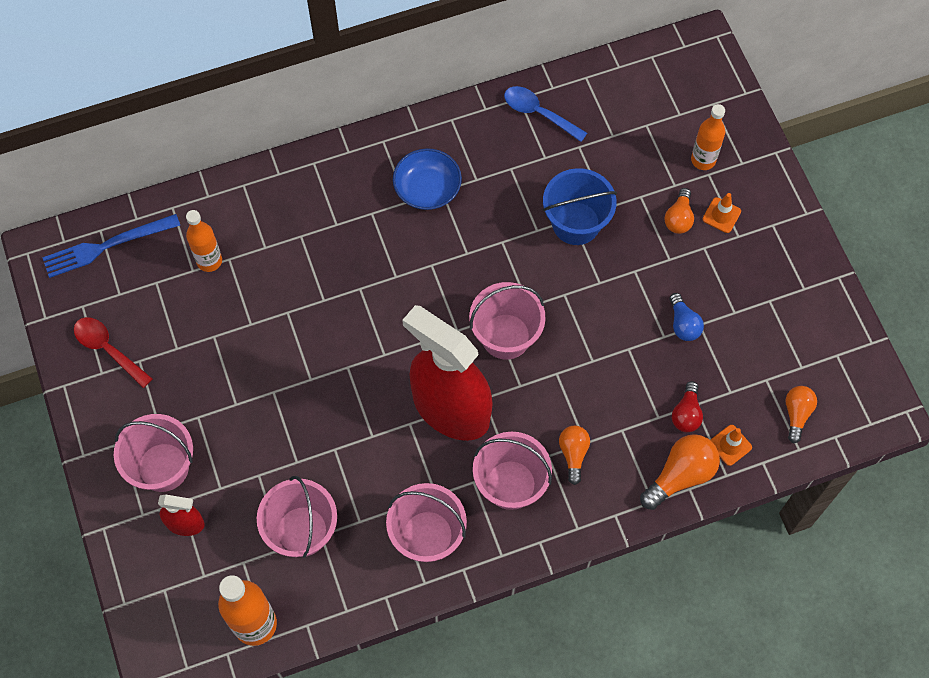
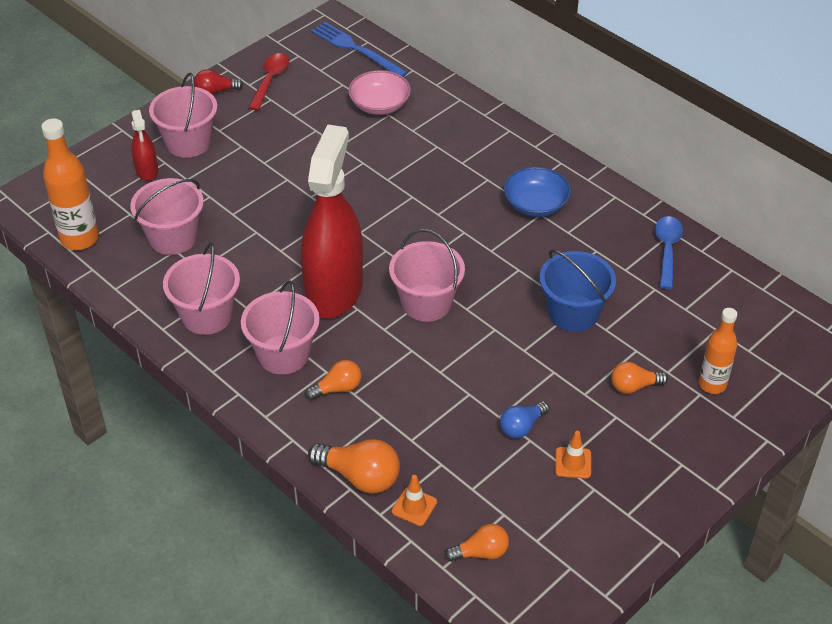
camera: 65 degrees right, 20 degrees down
orange bottle [186,210,222,272] -> pink bowl [348,70,411,115]
red light bulb [672,381,703,432] -> red light bulb moved to [194,69,243,95]
orange traffic cone [703,193,741,233] -> orange traffic cone moved to [555,431,591,478]

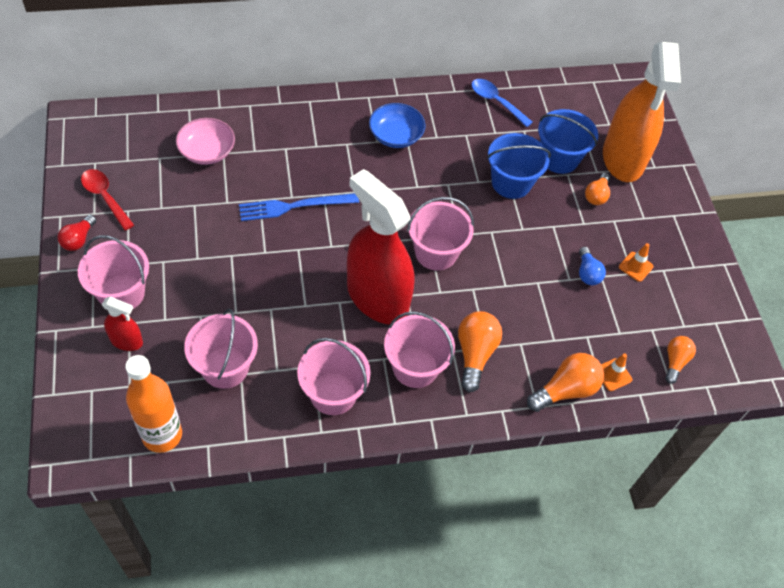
camera: 60 degrees left, 10 degrees up
orange light bulb [305,360,361,400] -> orange light bulb [458,311,502,392], size x1.59
blue fork [311,22,408,77] -> blue fork moved to [239,193,359,221]
orange bottle [699,308,737,394] -> orange spray bottle [603,42,681,182]
none -> blue bucket [538,109,598,174]

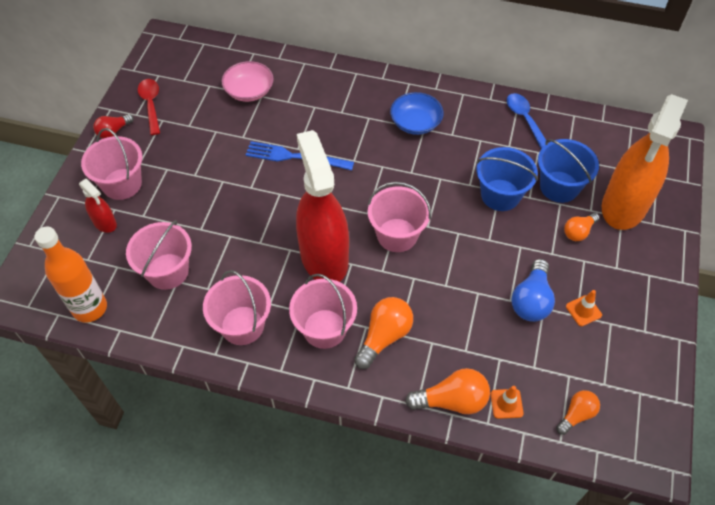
camera: 30 degrees right, 0 degrees up
blue light bulb [579,247,606,285] -> blue light bulb [511,259,555,322], size x1.59

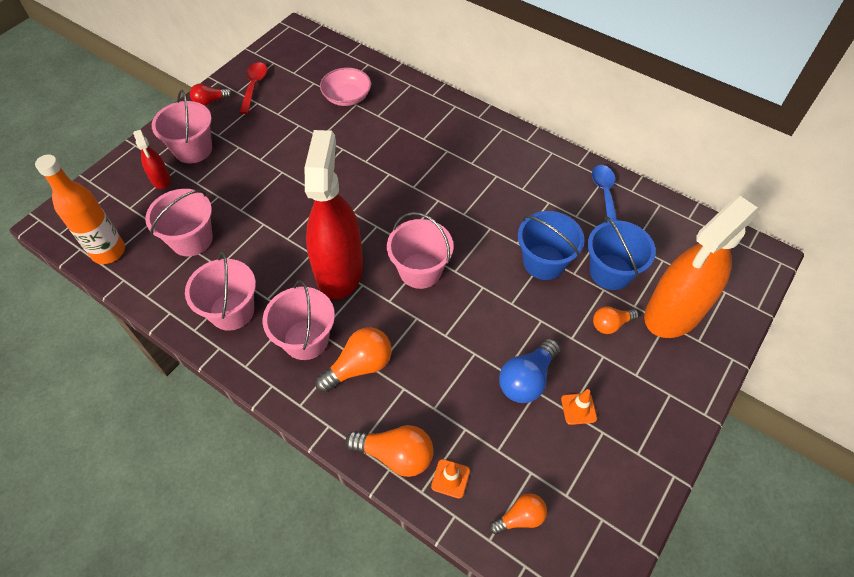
camera: 20 degrees right, 0 degrees up
blue fork [246,141,354,170] -> none
blue bowl [390,92,444,135] -> none

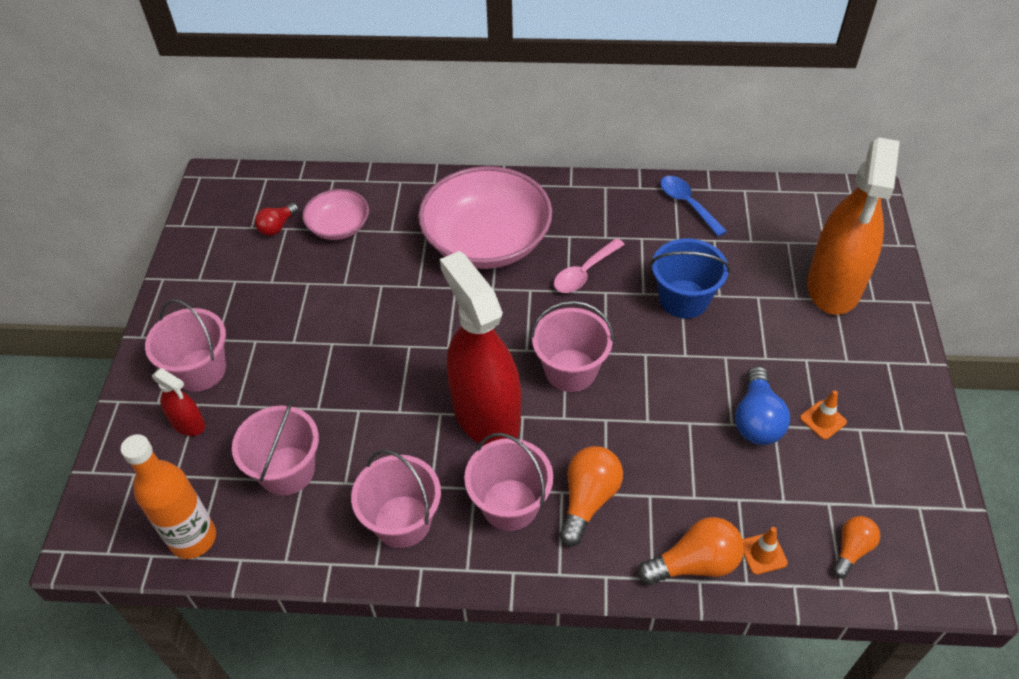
camera: 30 degrees left, 5 degrees down
red light bulb [190,83,232,106] -> red light bulb moved to [255,203,299,236]
red spoon [239,62,267,114] -> none
blue bucket [588,216,656,290] -> none
orange light bulb [593,306,639,334] -> none
none -> pink bowl [418,166,552,269]
none -> pink spoon [554,238,625,293]

